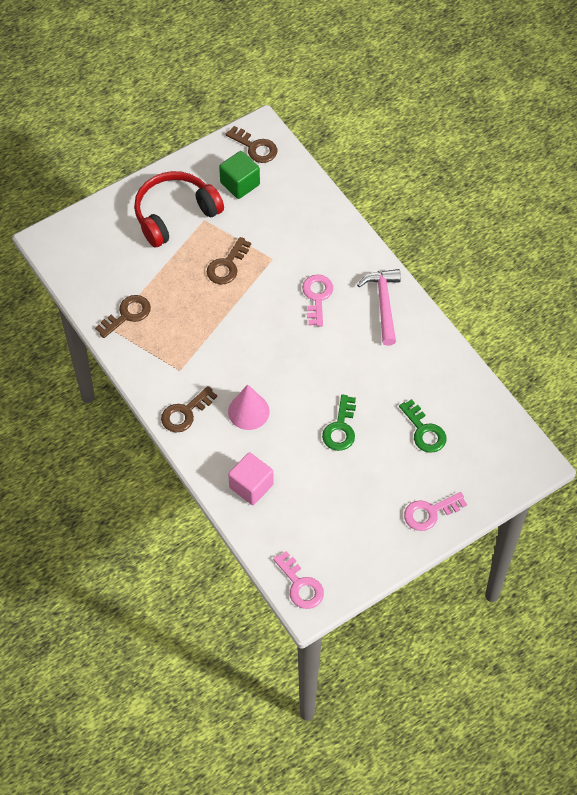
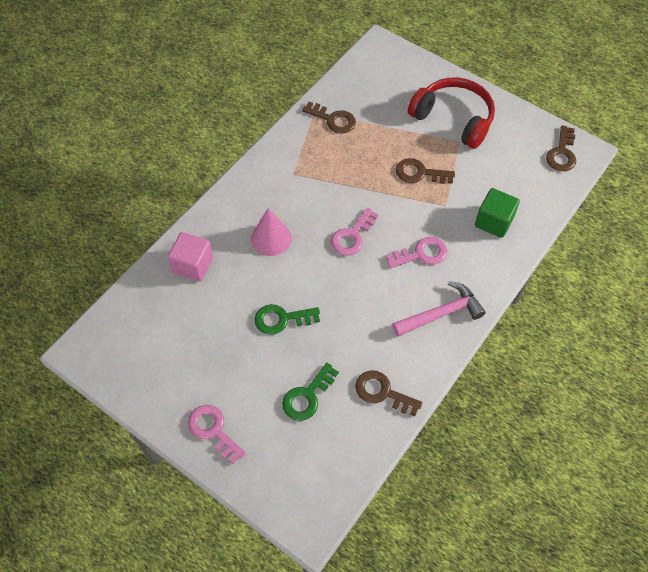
camera: 70 degrees right, 0 degrees up
brown key [161,386,217,433] -> brown key moved to [355,370,423,416]
green cube [219,151,260,199] -> green cube moved to [475,188,520,238]
pink key [273,551,324,609] -> pink key moved to [331,208,379,256]

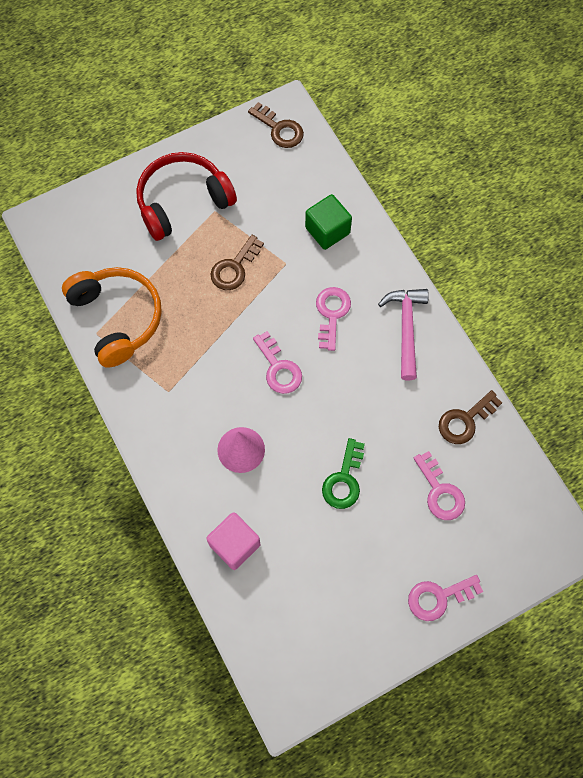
camera: 65 degrees left, 10 degrees up
green key [282,363,339,421] -> pink key [414,451,465,520]
brown key [302,102,356,133] -> orange headphones [62,267,162,368]

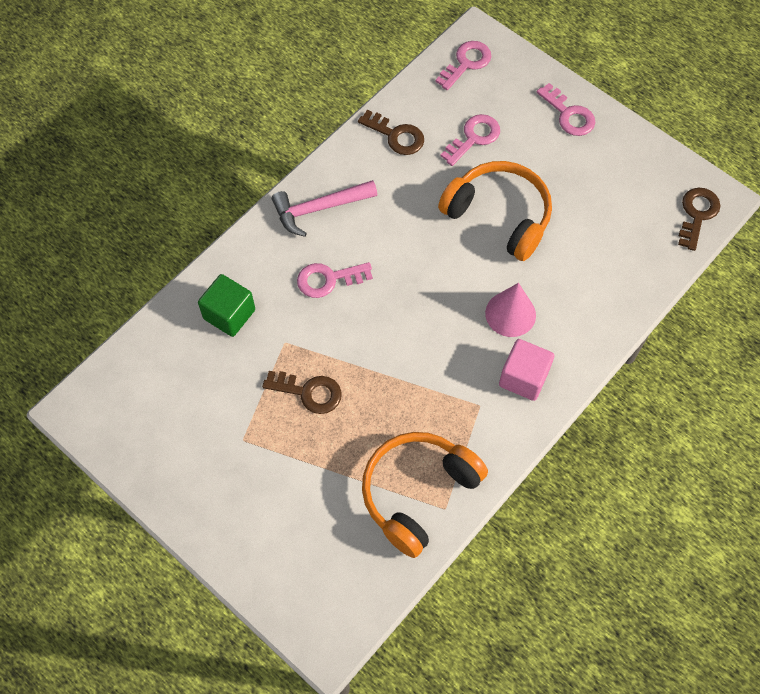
camera: 110 degrees left, 5 degrees down
red headphones [136,152,237,241] -> none
pink cube [206,512,260,570] -> pink cube moved to [499,339,554,401]
brown key [248,102,304,148] -> brown key moved to [678,188,720,251]
pink key [253,331,302,394] -> pink key moved to [435,41,492,90]
green key [322,438,365,509] -> orange headphones [438,161,552,261]

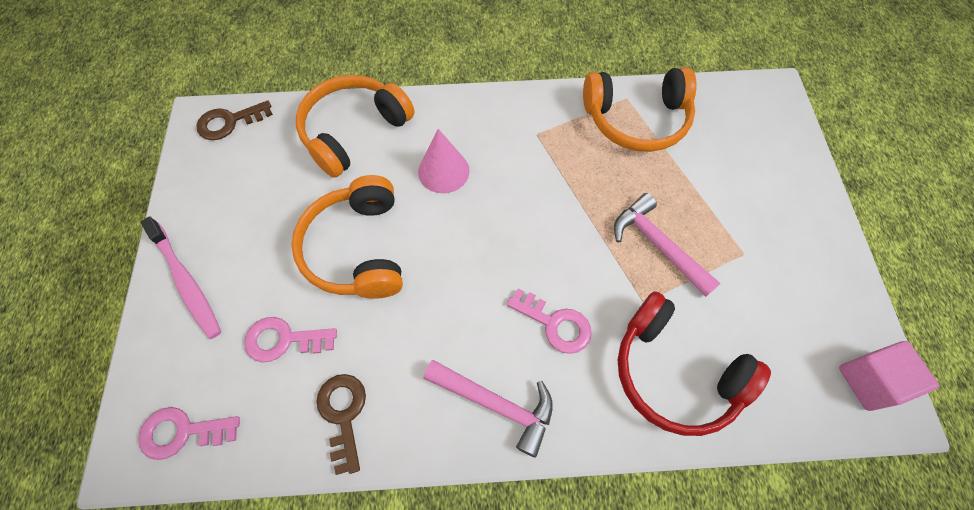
camera: 135 degrees left, 0 degrees up
green cube [198,274,255,337] -> red headphones [618,291,771,436]
brown key [262,371,342,414] -> pink hammer [614,193,721,297]
pink cube [499,339,554,401] -> pink cube moved to [839,341,939,411]
pink key [536,83,595,136] -> pink toothbrush [140,217,221,339]
none -> orange headphones [296,75,415,178]

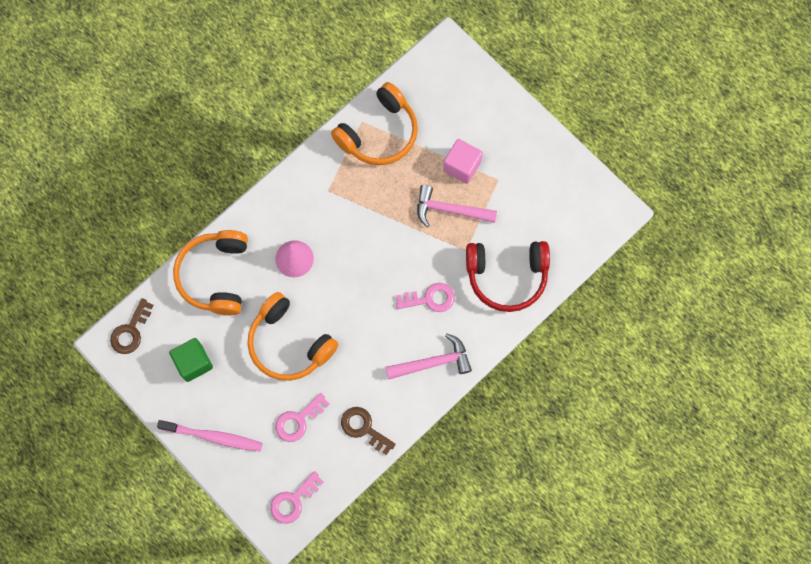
camera: 40 degrees left, 10 degrees up
pink cube [839,341,939,411] -> pink cube moved to [443,139,483,184]
none -> green cube [169,338,213,382]

